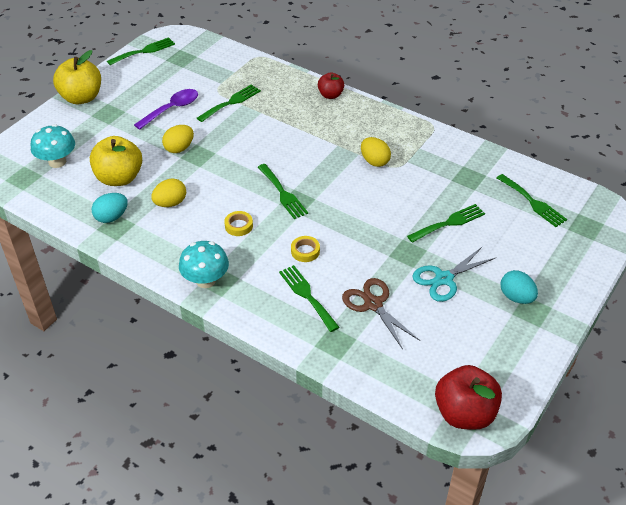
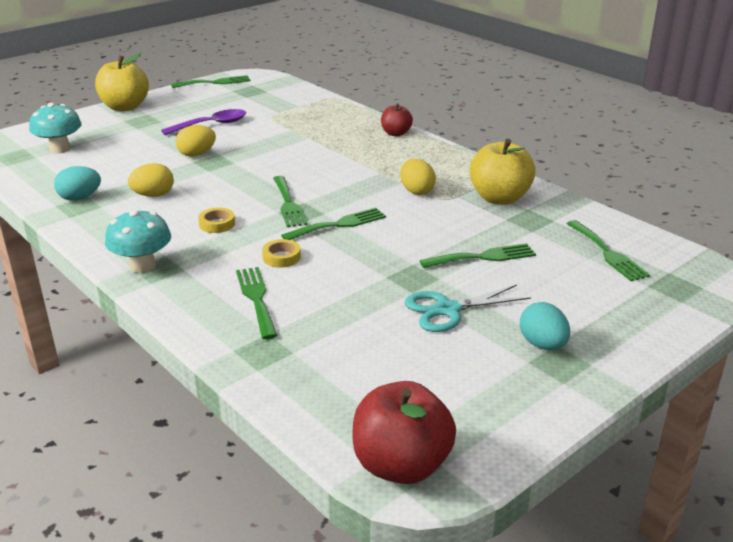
camera: 15 degrees right, 15 degrees down
yellow apple [90,136,142,186] -> yellow apple moved to [470,139,536,205]
green fork [197,84,261,122] -> green fork moved to [281,208,386,240]
brown scissors [342,278,420,350] -> none

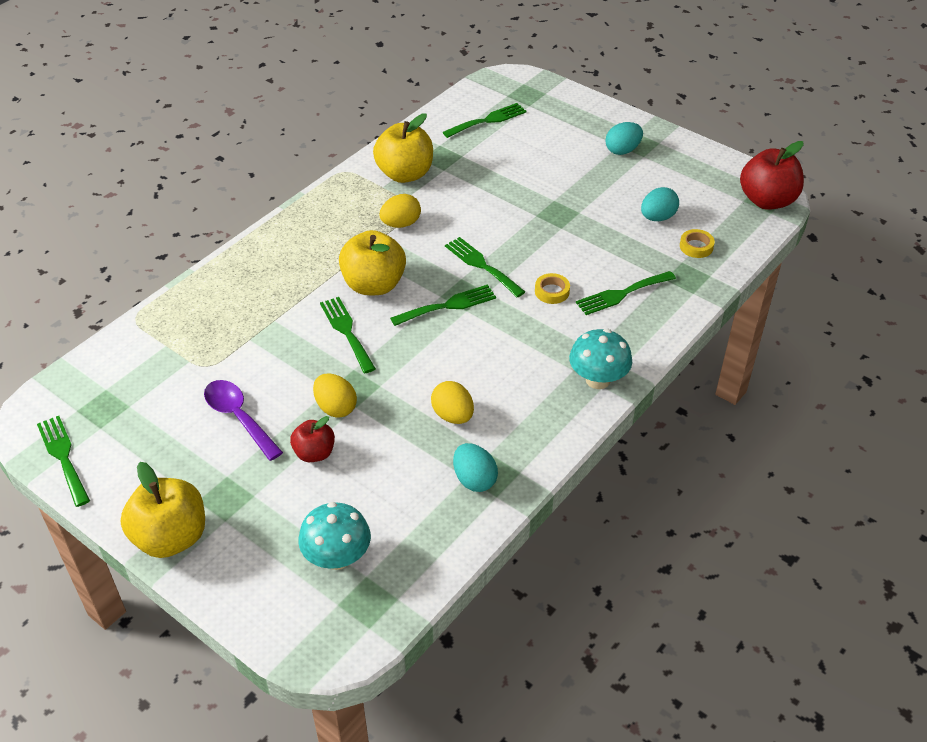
camera: 100 degrees left, 15 degrees up
yellow tape [198,208,235,233] -> yellow tape moved to [680,229,715,258]
red apple [381,103,413,136] -> red apple moved to [290,416,335,462]
turquoise scissors [405,285,531,332] -> none
green fork [420,243,536,268] -> green fork moved to [320,297,376,373]
none -> yellow apple [339,230,406,295]
none -> turquoise egg [641,187,679,221]

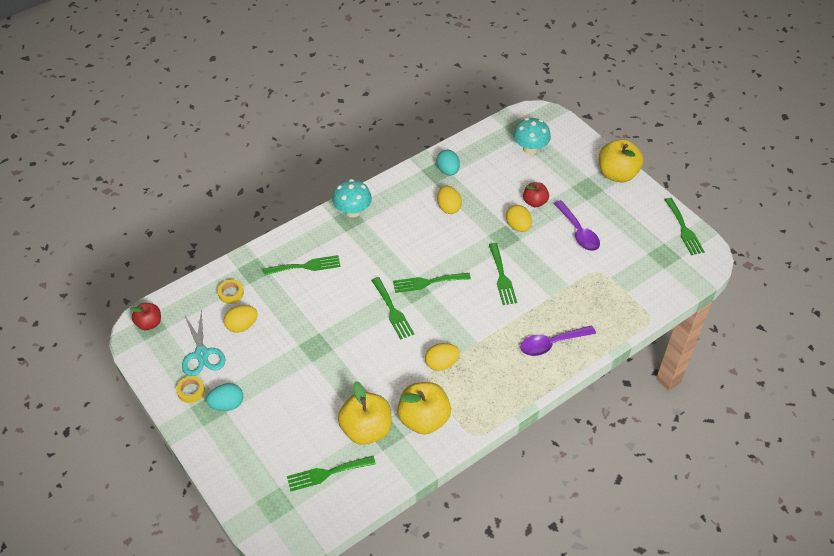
camera: 165 degrees left, 5 degrees up
yellow apple [339,230,406,295] -> yellow apple moved to [338,381,392,445]
yellow tape [535,273,570,304] -> yellow tape moved to [176,376,205,403]
turquoise egg [641,187,679,221] -> yellow egg [224,305,258,333]
red apple [740,141,804,210] -> red apple [130,303,161,330], size x0.58
none -> turquoise scissors [182,309,225,376]
none -> purple spoon [520,325,596,356]

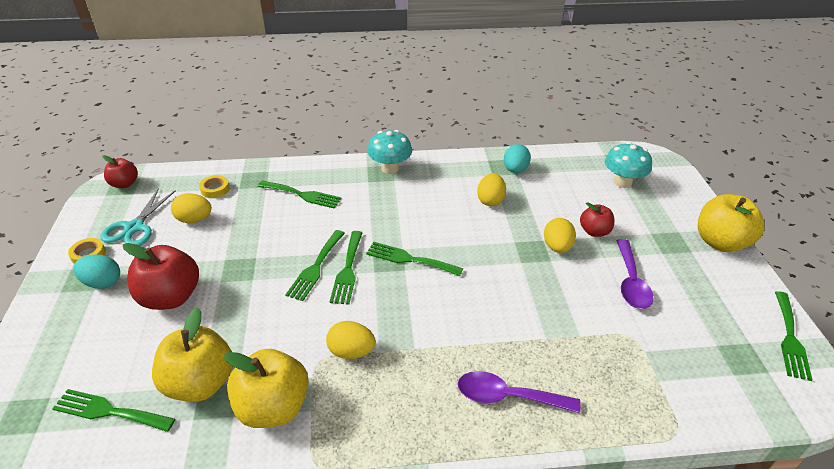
camera: 30 degrees right, 10 degrees down
green fork [489,243,517,305] -> green fork moved to [285,230,345,301]
none -> red apple [123,243,199,310]

